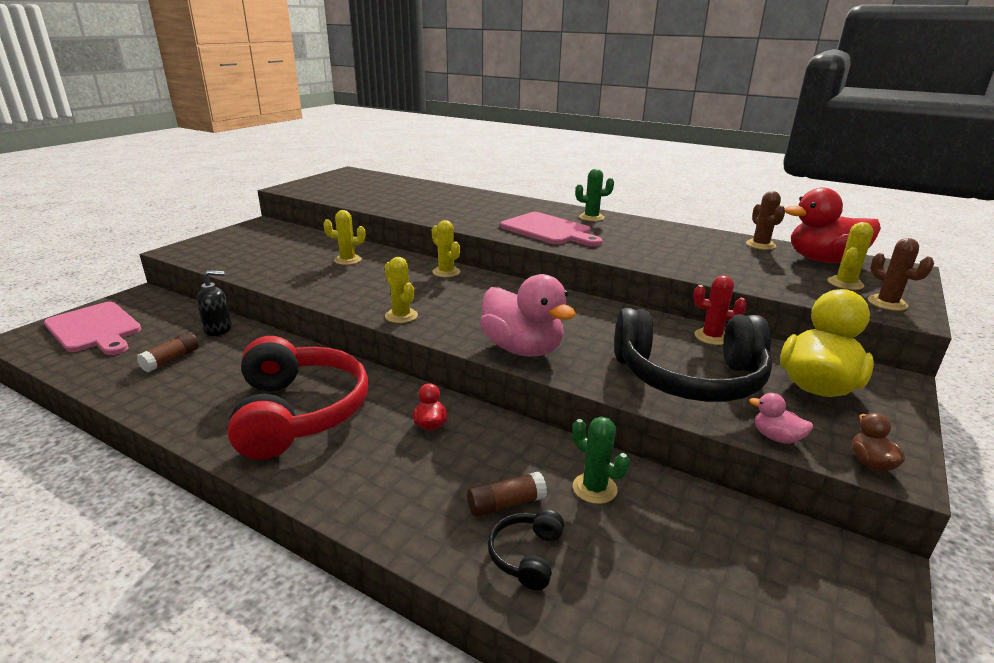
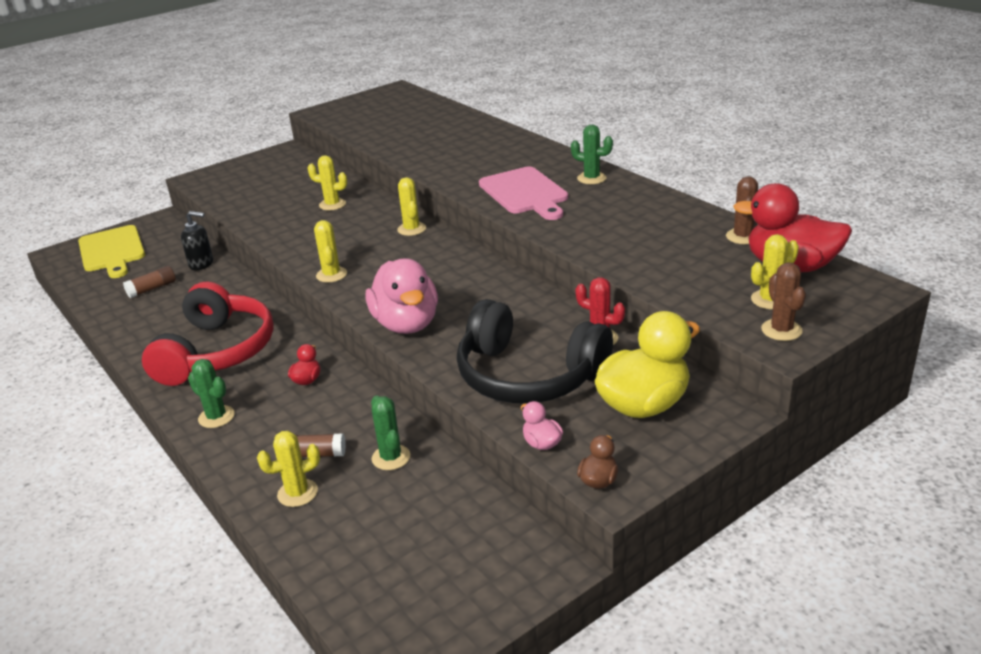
camera: 25 degrees right, 5 degrees up
pink cutting board [44,302,141,355] -> yellow cutting board [78,225,145,278]
black headphones [488,509,564,590] -> yellow cactus [257,431,320,507]
none -> green cactus [188,359,235,428]

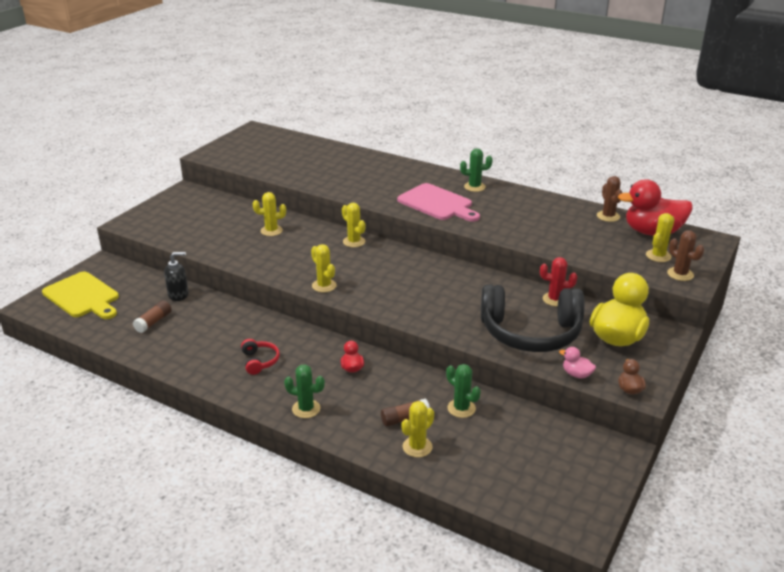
camera: 25 degrees left, 0 degrees up
red headphones [142,282,274,386] -> red headphones [241,339,280,375], size x0.41
pink duck [366,258,438,334] -> none

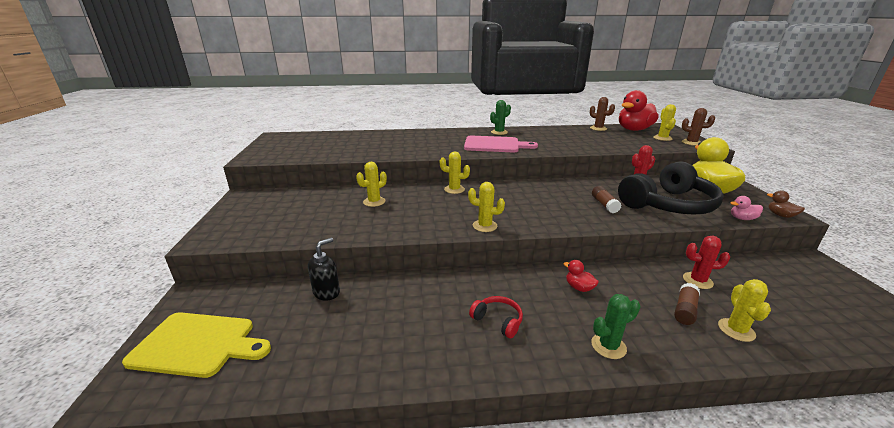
camera: 35 degrees left, 5 degrees down
brown glue stick [133,300,171,333] -> brown glue stick moved to [592,186,622,213]
green cactus [446,364,481,418] -> red cactus [683,236,730,289]

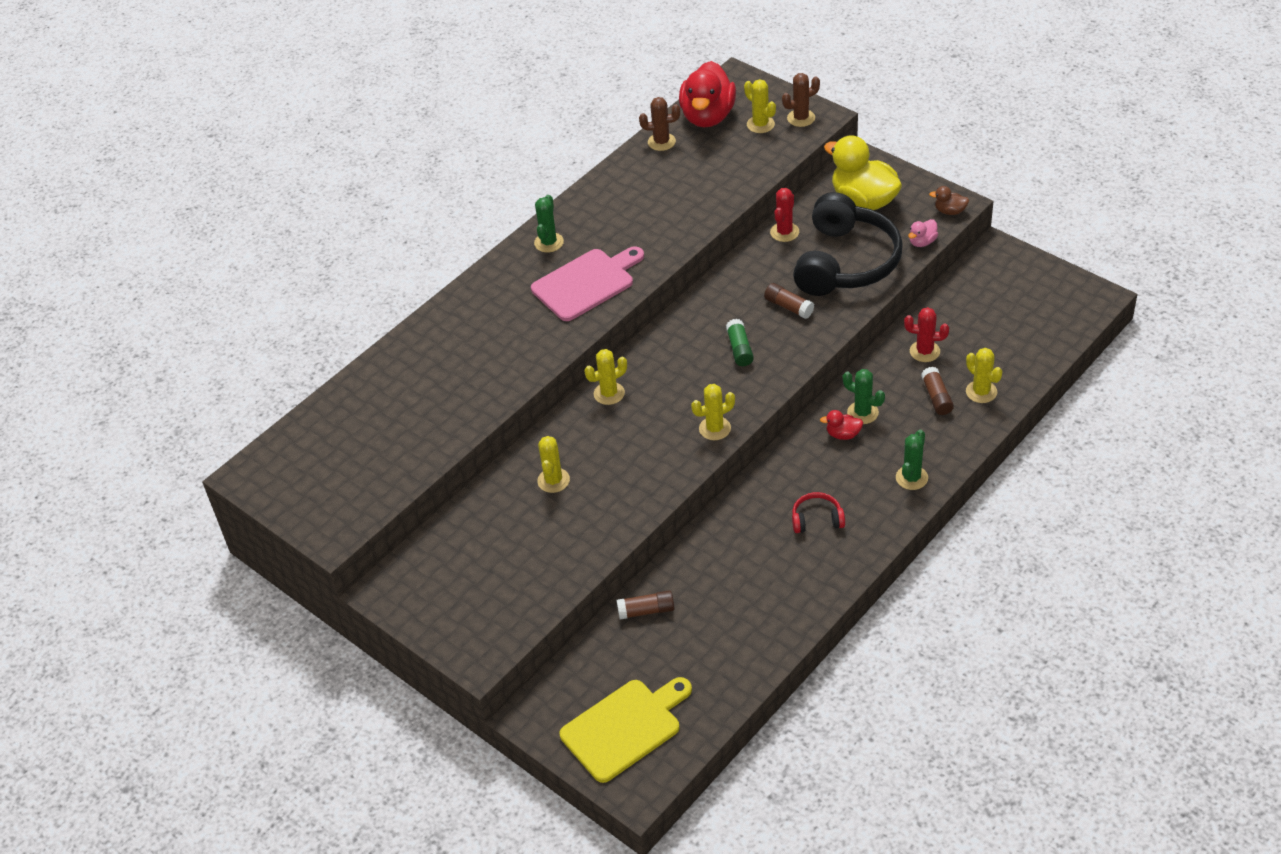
camera: 40 degrees left, 20 degrees up
black soap dispenser [308,238,340,301] -> brown glue stick [617,590,674,619]
red cactus [683,236,730,289] -> red cactus turned 45 degrees clockwise [904,307,949,362]
none -> green glue stick [726,319,754,366]
none -> green cactus [843,369,885,424]

